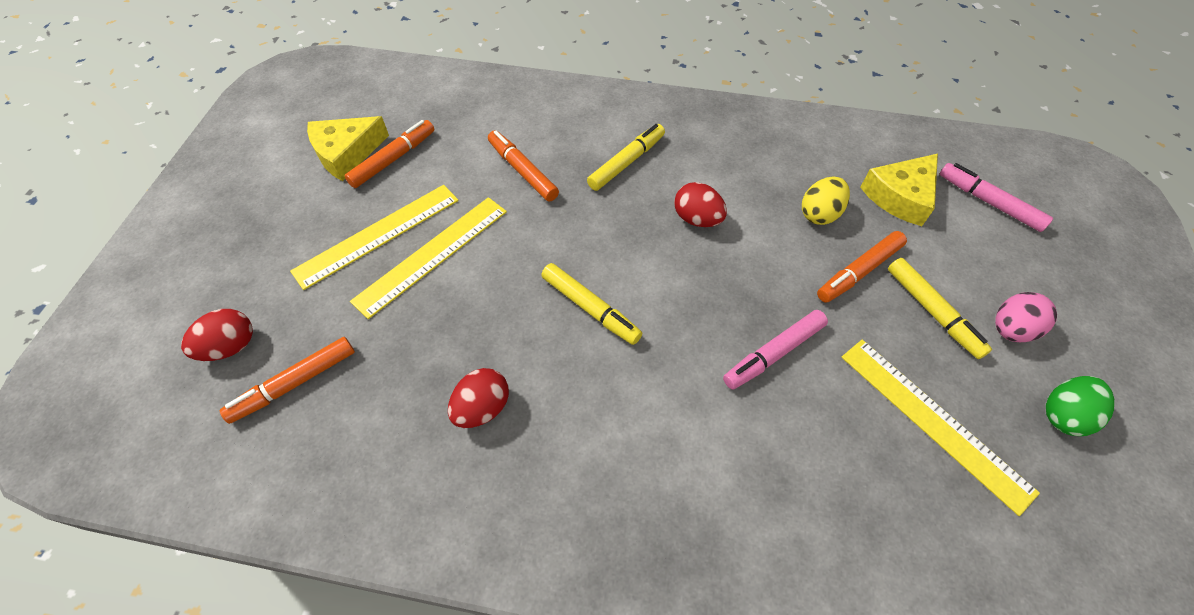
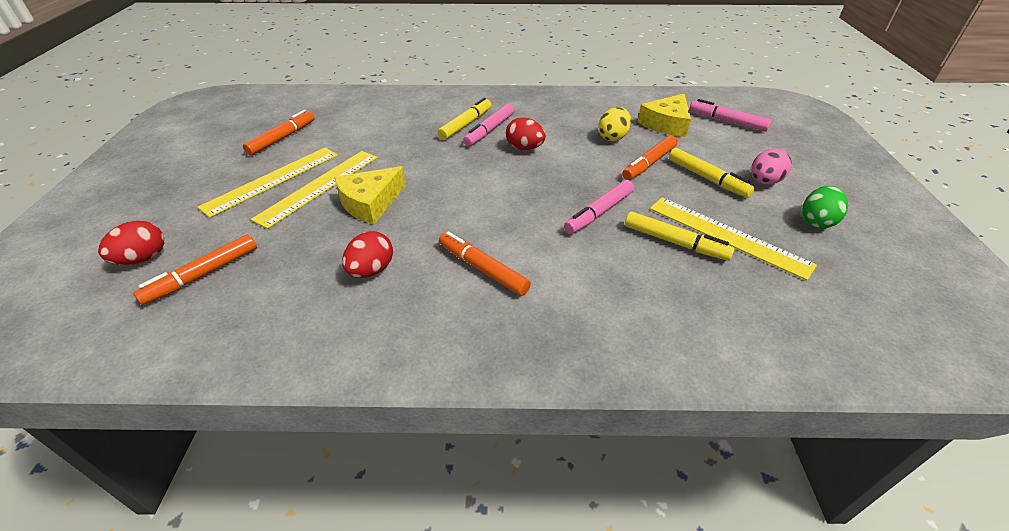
camera: 10 degrees left, 15 degrees down
yellow cheese [307,116,389,181] -> yellow cheese moved to [334,166,406,224]
orange marker [488,130,559,201] -> orange marker moved to [439,231,531,296]
yellow marker [541,263,642,345] -> yellow marker moved to [625,212,735,261]
none -> pink marker [463,104,514,146]

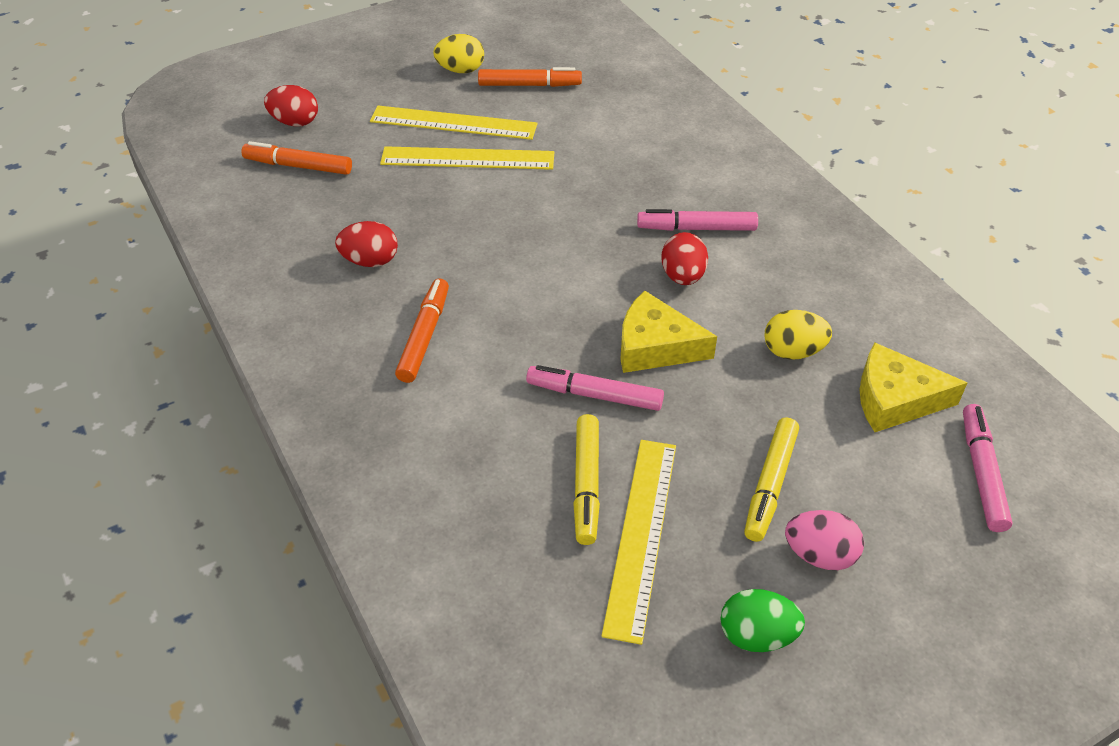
camera: 60 degrees right, 5 degrees up
yellow cheese [334,166,406,224] -> yellow cheese moved to [620,291,717,373]
yellow marker [438,98,491,140] -> none
orange marker [622,135,678,180] -> none
none -> yellow egg [433,34,484,73]

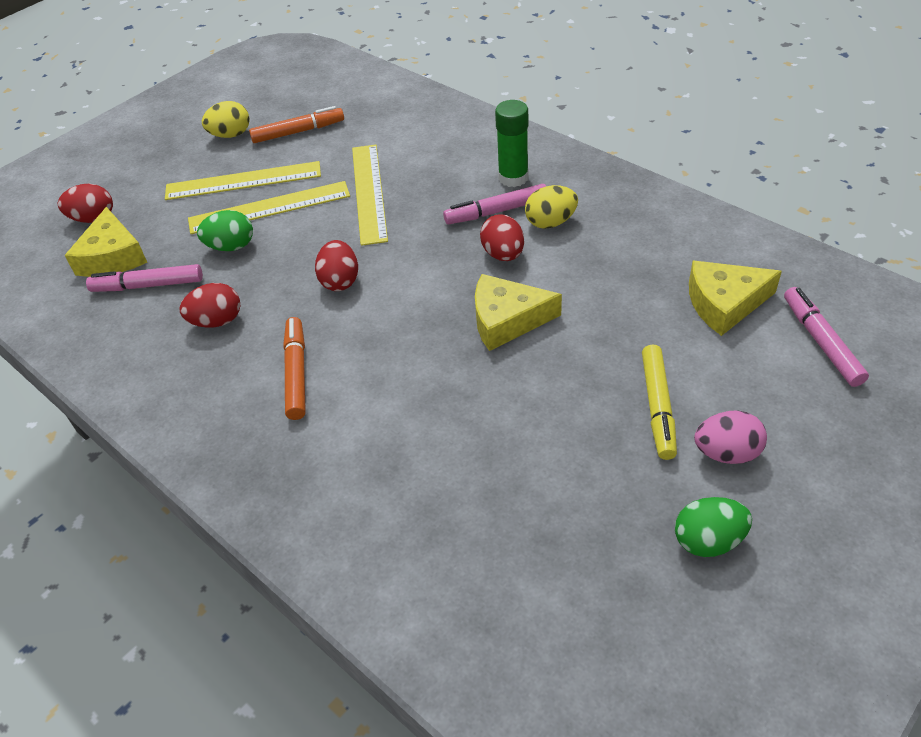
camera: 15 degrees left, 0 degrees up
orange marker [241,141,352,175] -> yellow cheese [65,207,147,277]
pink marker [526,365,664,411] -> pink marker moved to [86,264,203,292]
yellow marker [573,414,600,545] -> none
yellow ruler [601,440,676,645] -> yellow ruler moved to [352,145,388,246]
yellow egg [764,310,832,360] -> yellow egg moved to [525,185,578,229]
none -> green egg [197,210,253,251]
none -> red egg [315,240,358,291]
none -> green glue stick [495,100,529,187]

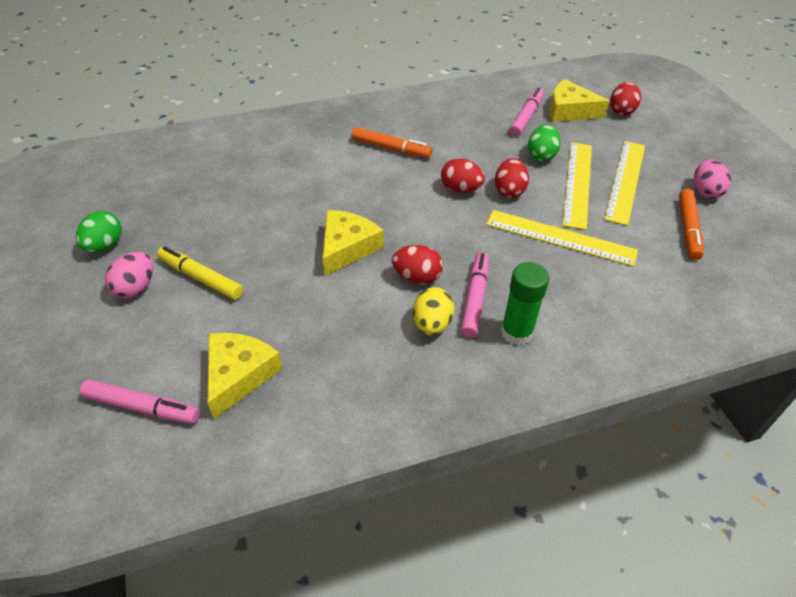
camera: 115 degrees right, 0 degrees up
red egg [180,283,240,328] -> red egg moved to [495,158,529,198]
yellow egg [202,101,250,138] -> pink egg [694,159,731,199]

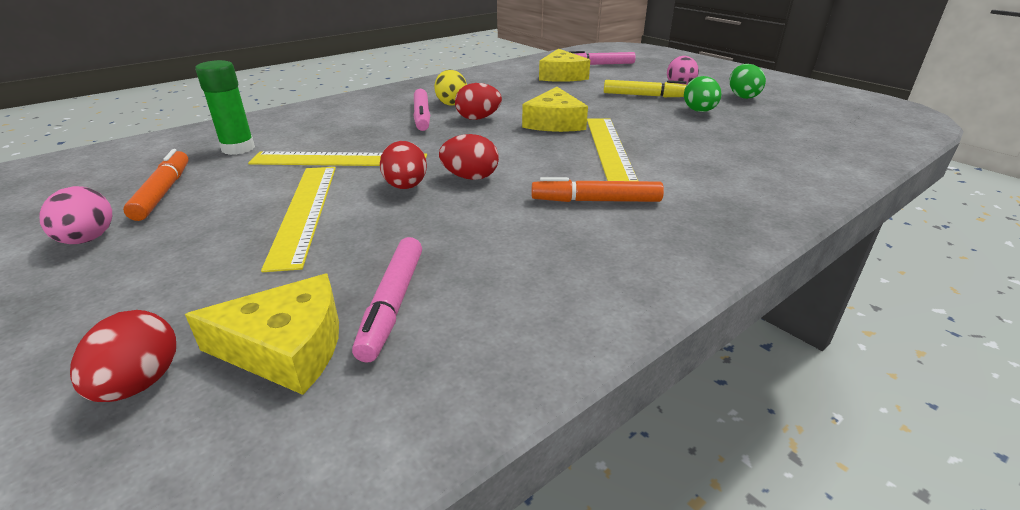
camera: 160 degrees right, 15 degrees down
green glue stick [501,262,549,345] -> green glue stick moved to [195,60,255,155]
green egg [528,125,561,162] -> green egg moved to [684,76,722,112]
yellow ruler [604,141,645,226] -> yellow ruler moved to [587,119,638,181]

